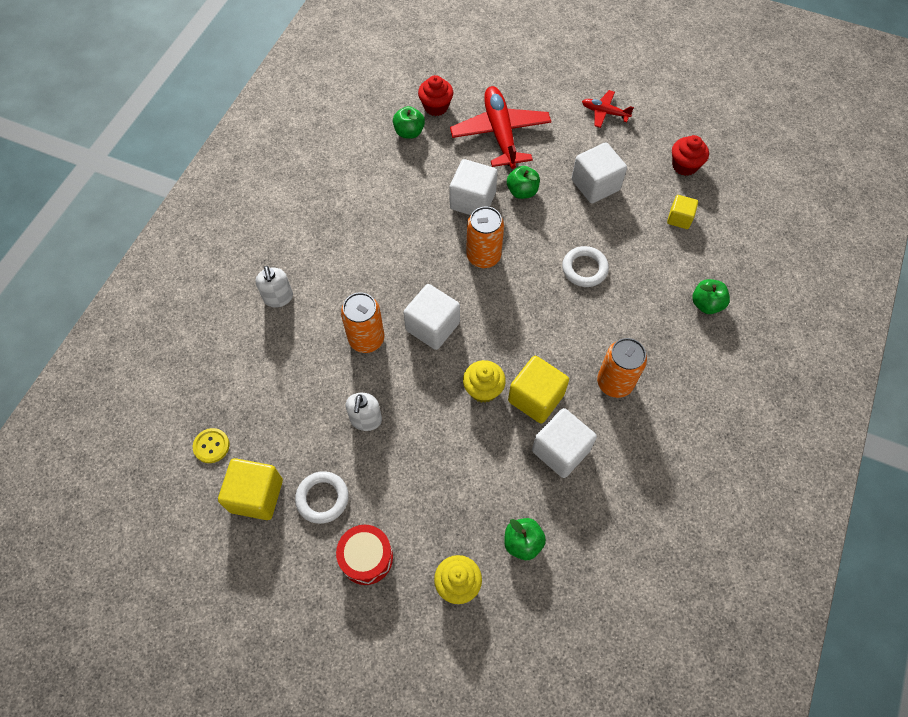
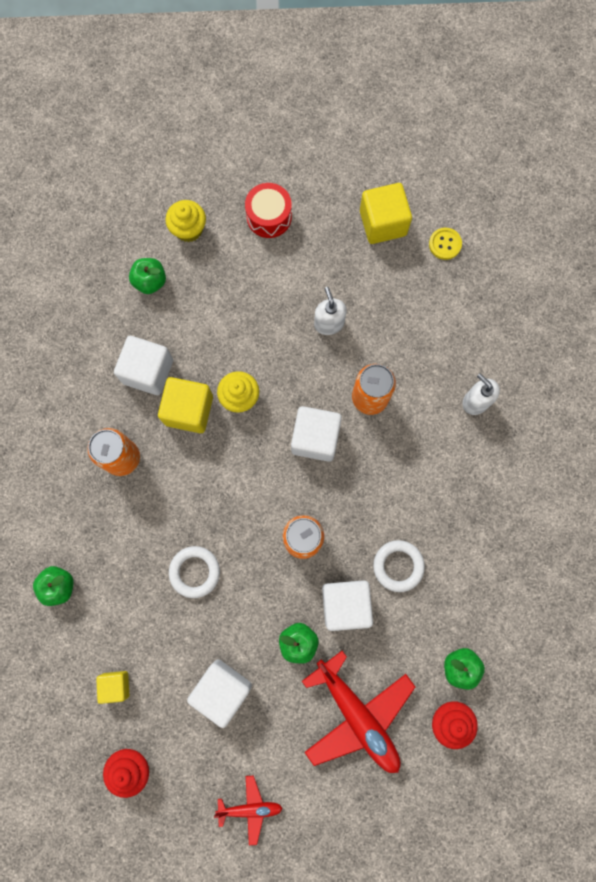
camera: 155 degrees right, 15 degrees up
white ring [295,471,349,524] -> white ring moved to [373,540,425,592]

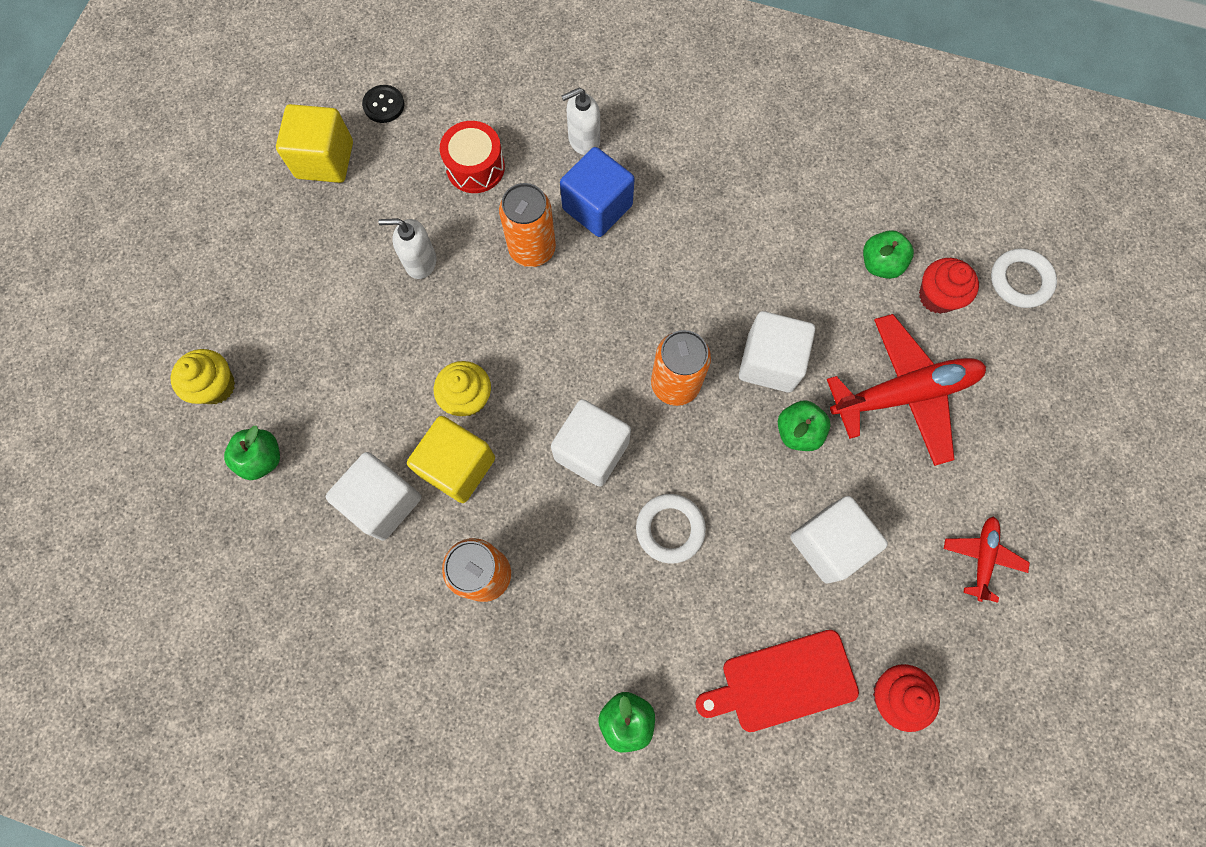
camera: 70 degrees left, 5 degrees down
yellow cube [96,671,129,704] -> red cutting board [695,630,859,732]
red drum [245,183,292,238] -> red drum moved to [440,121,505,193]
white cube [291,406,342,462] -> white cube moved to [551,399,631,486]
white ring [373,540,425,592] -> white ring moved to [991,248,1057,308]
yellow button [429,228,462,260] -> black button [362,85,404,123]
none -> blue cube [560,147,635,237]

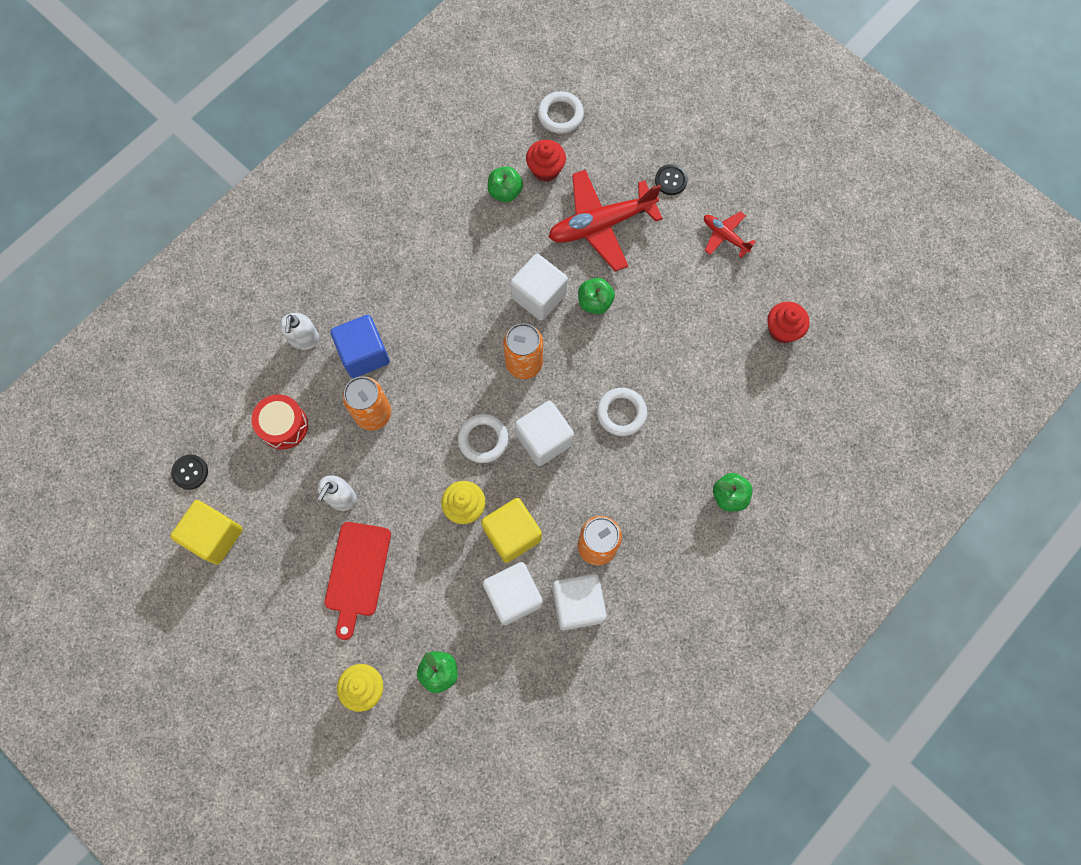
camera: 65 degrees left, 0 degrees up
red cutting board [695,630,859,732] -> red cutting board moved to [325,522,391,640]
white cube [790,496,888,584] -> white cube moved to [552,574,607,630]
red plane [827,314,986,466] -> red plane turned 120 degrees counterclockwise [549,170,663,271]
none -> white ring [458,414,508,463]
none -> black button [655,164,688,195]

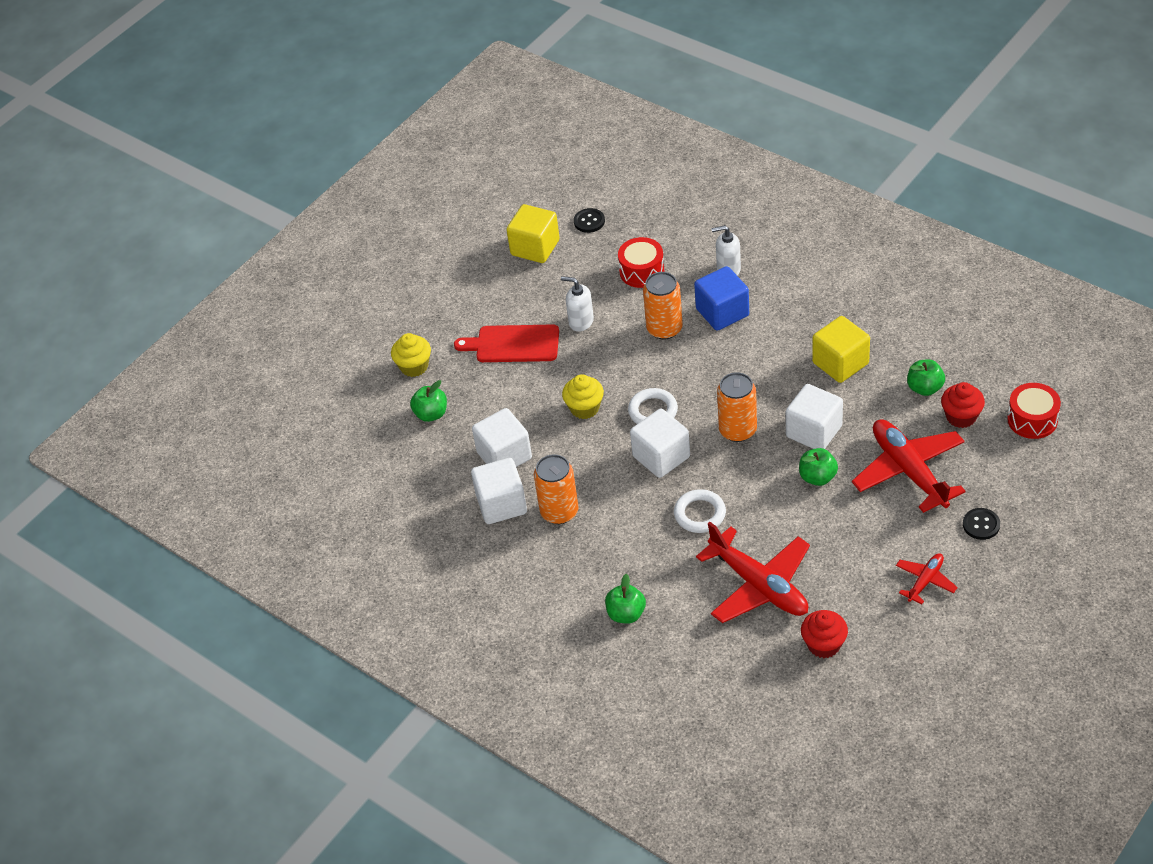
camera: 90 degrees right, 25 degrees down
yellow cube [481,498,542,563] -> yellow cube moved to [812,316,870,383]
white ring [538,91,584,134] -> red drum [1007,383,1061,439]
none -> red plane [696,522,810,623]

